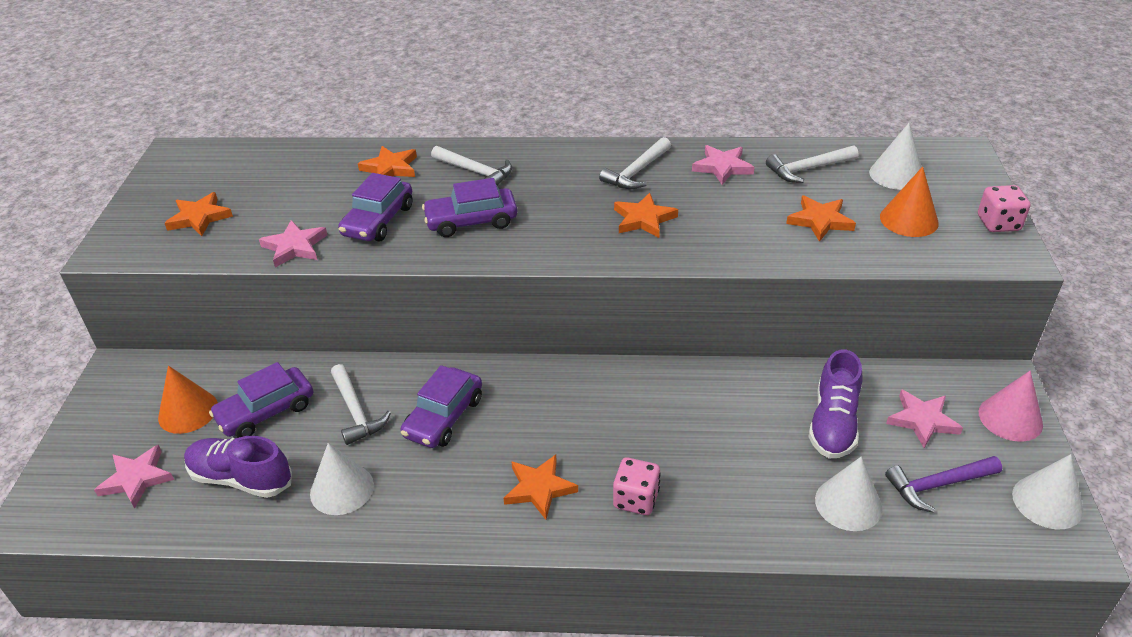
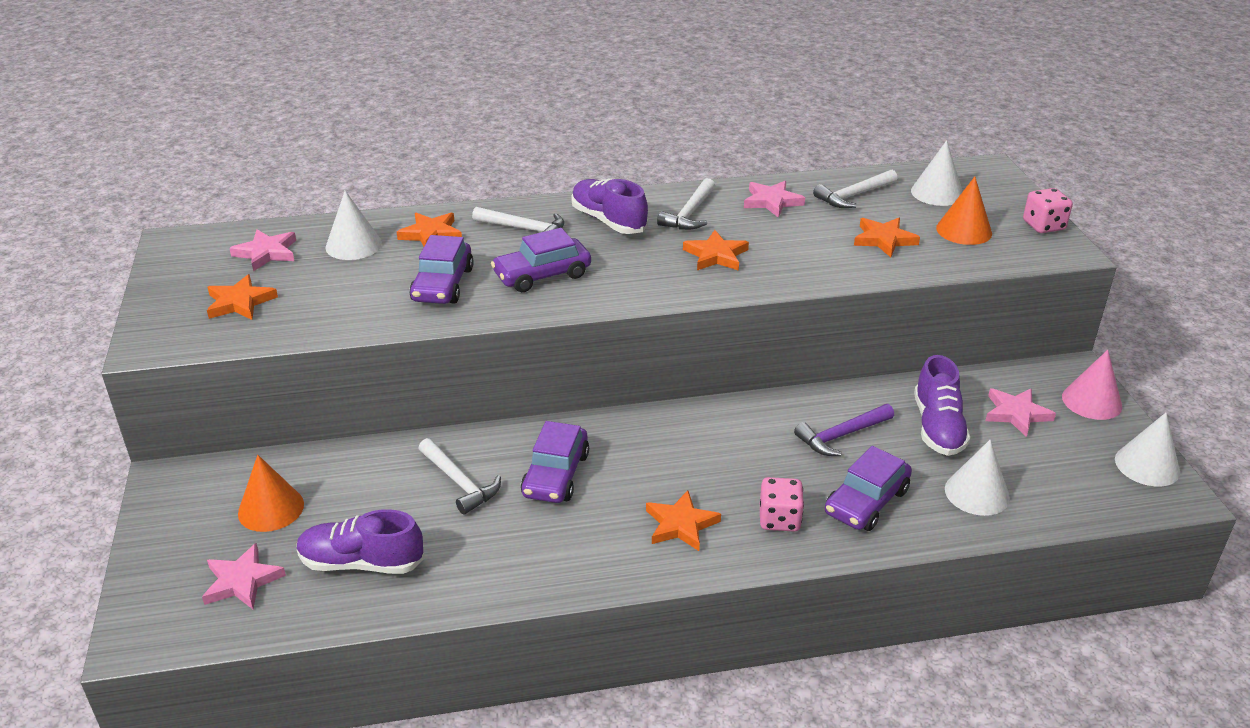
camera: 15 degrees left, 5 degrees down
purple car [209,362,313,438] -> purple car moved to [825,446,912,531]
pink star [259,220,327,268] -> pink star moved to [229,230,296,271]
white cone [310,443,374,515] -> white cone moved to [325,191,382,260]
purple hammer [885,456,1002,513] -> purple hammer moved to [794,404,894,456]
none -> purple shoe [571,179,648,234]

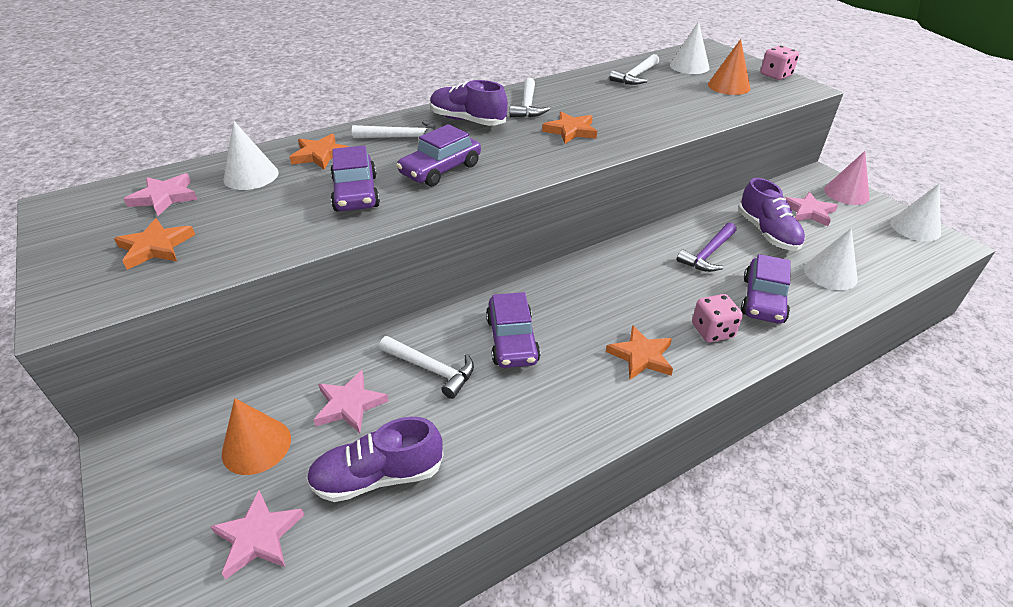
camera: 20 degrees left, 5 degrees up
pink star [744,181,805,218] -> pink star moved to [314,370,389,433]
orange star [854,218,920,257] -> none

